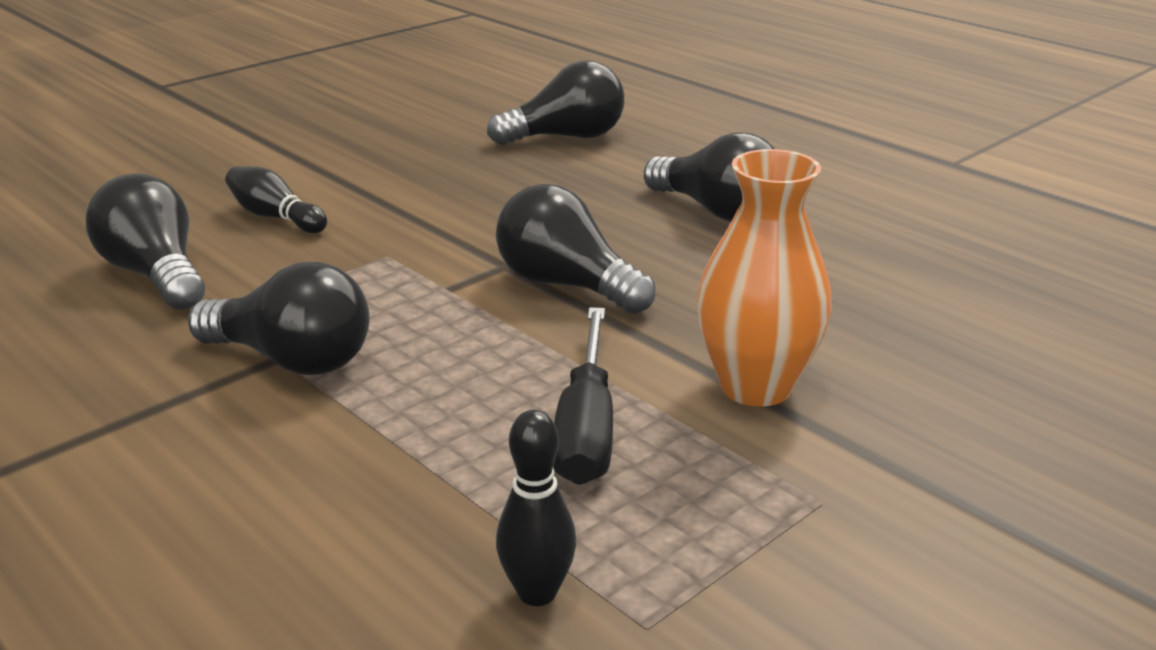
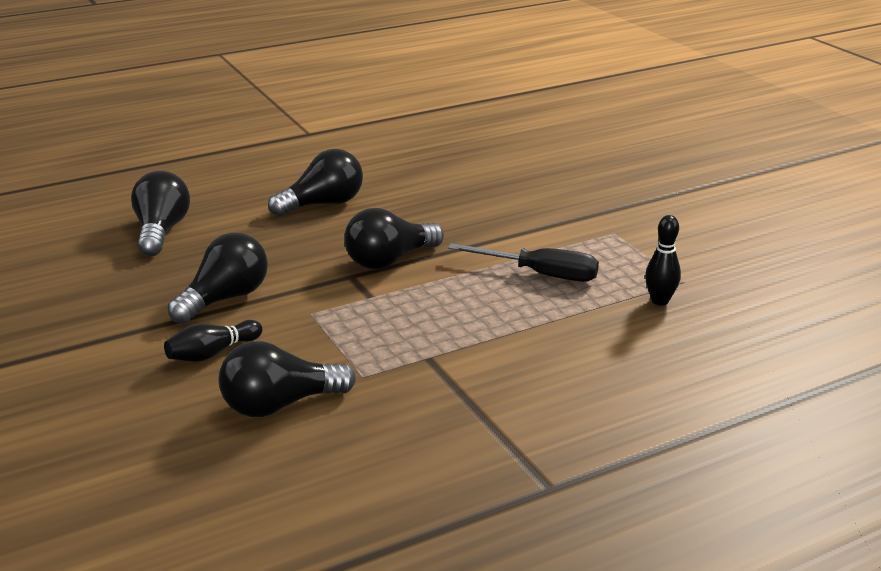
camera: 75 degrees left, 0 degrees up
black light bulb [188,262,370,375] -> black light bulb moved to [168,233,268,324]
orange vase [697,149,832,407] -> none

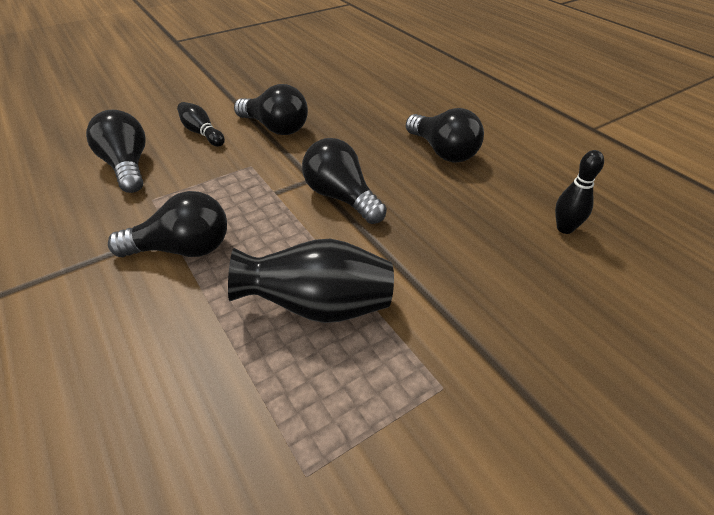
camera: 85 degrees right, 15 degrees up
black light bulb [131,170,190,256] -> black light bulb moved to [108,191,227,257]
black screwdriver [448,243,599,282] -> black vase [228,239,394,323]
black bowling pin [645,215,681,305] -> black bowling pin moved to [555,150,604,234]

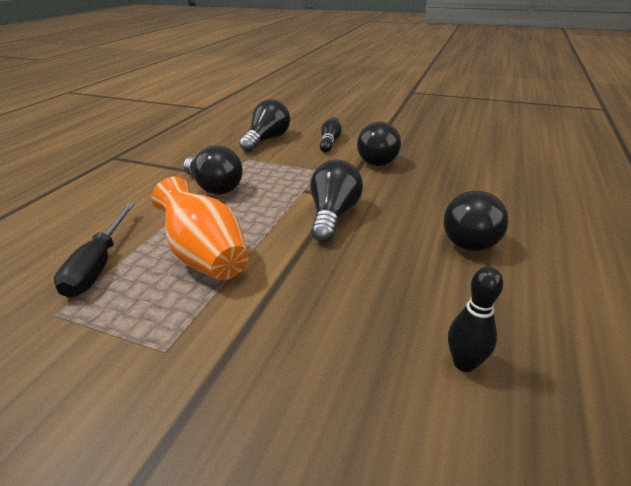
camera: 55 degrees right, 10 degrees down
black vase [228,239,394,323] -> orange vase [151,177,249,280]
none -> black screwdriver [54,203,135,298]

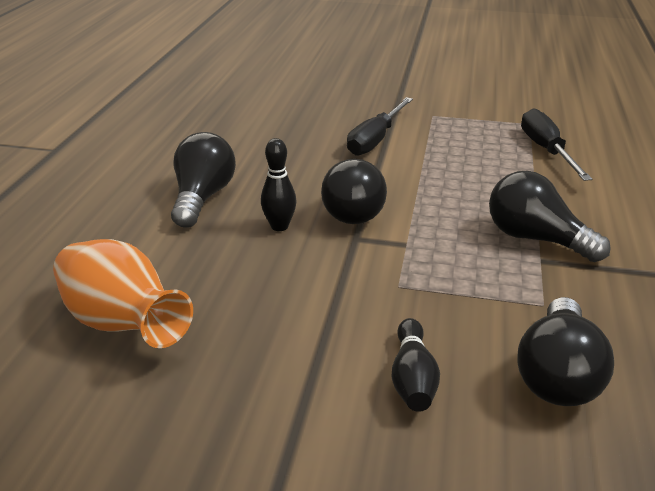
camera: 170 degrees right, 0 degrees up
orange vase [151,177,249,280] -> orange vase moved to [53,239,193,348]
black light bulb [357,121,401,166] -> none
black bowling pin [448,267,503,372] -> black bowling pin moved to [261,138,296,231]
none -> black screwdriver [347,97,413,156]

